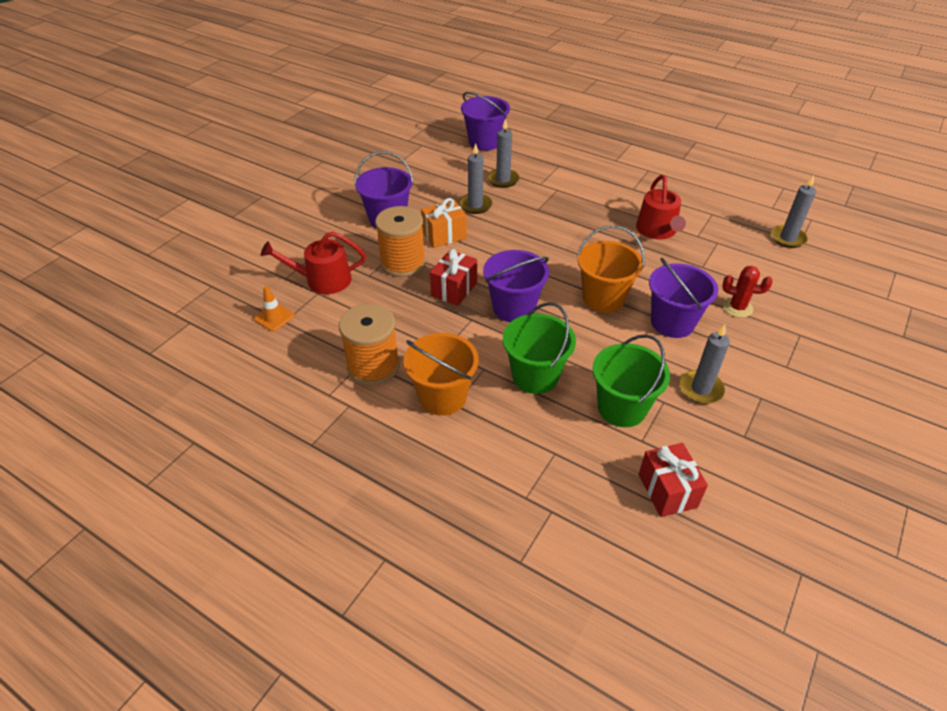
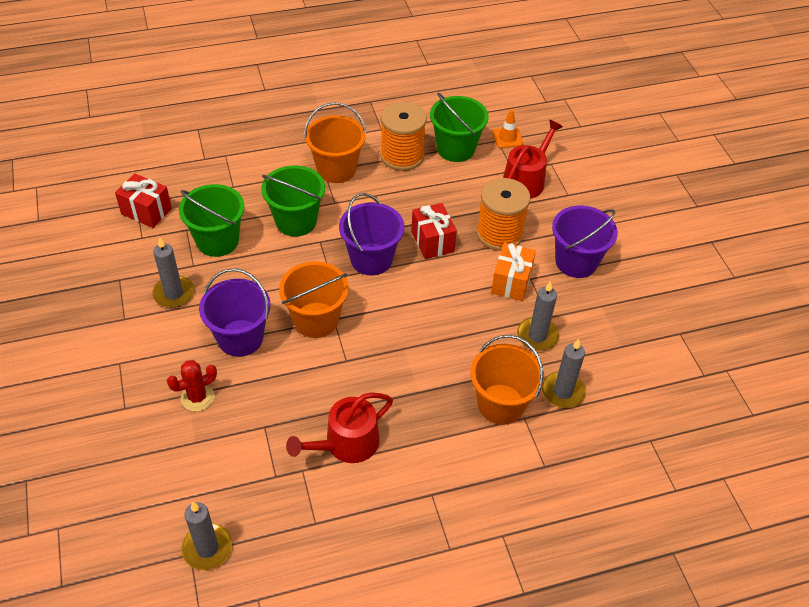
camera: 130 degrees right, 5 degrees up
purple bucket [461,92,510,151] -> none
red watering can [636,175,686,239] -> red watering can turned 75 degrees counterclockwise [286,393,393,463]
none -> green bucket [430,93,489,162]
none -> orange bucket [470,335,544,425]

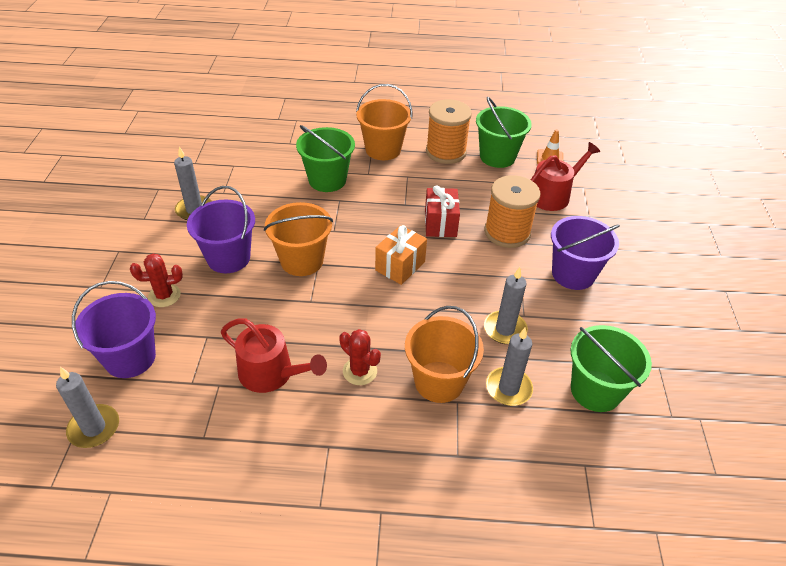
camera: 20 degrees right, 5 degrees down
red gift [115,173,172,228] -> none
green bucket [179,184,245,257] -> green bucket moved to [571,325,652,412]
red watering can [286,393,393,463] -> red watering can turned 135 degrees counterclockwise [221,318,327,393]
purple bucket [339,193,404,275] -> purple bucket moved to [72,281,156,378]
orange gift [491,243,536,301] -> orange gift moved to [375,225,427,285]
none -> red cactus [339,329,381,385]

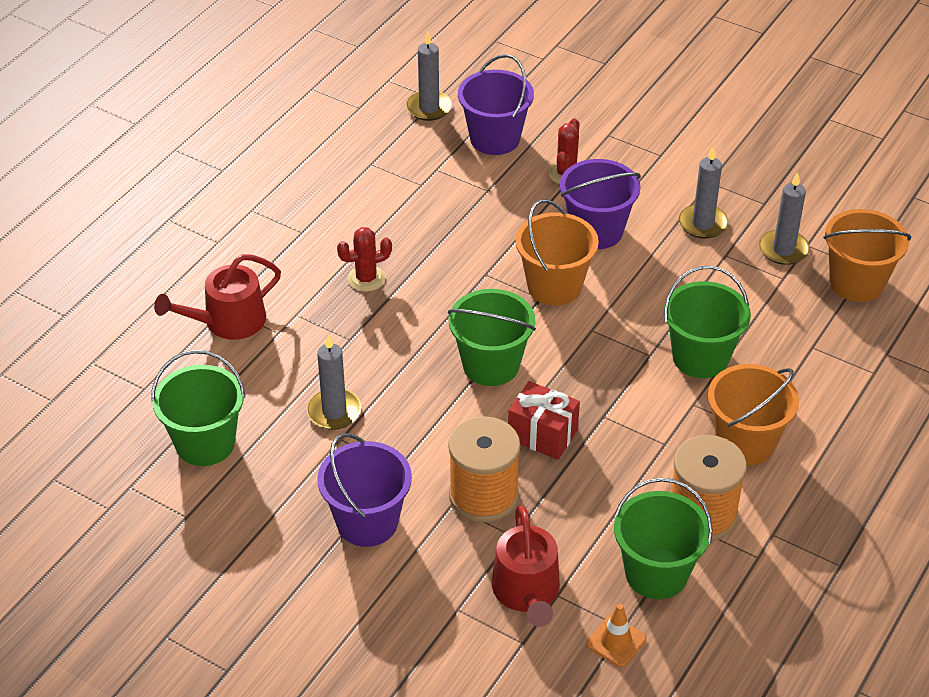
camera: 120 degrees right, 0 degrees up
red watering can [221,318,327,393] -> red watering can moved to [154,254,281,340]
orange gift [375,225,427,285] -> green bucket [448,289,536,386]
orange bucket [405,306,484,403] -> orange bucket moved to [824,209,911,302]
grey candle [486,327,533,406] -> grey candle moved to [759,172,810,265]

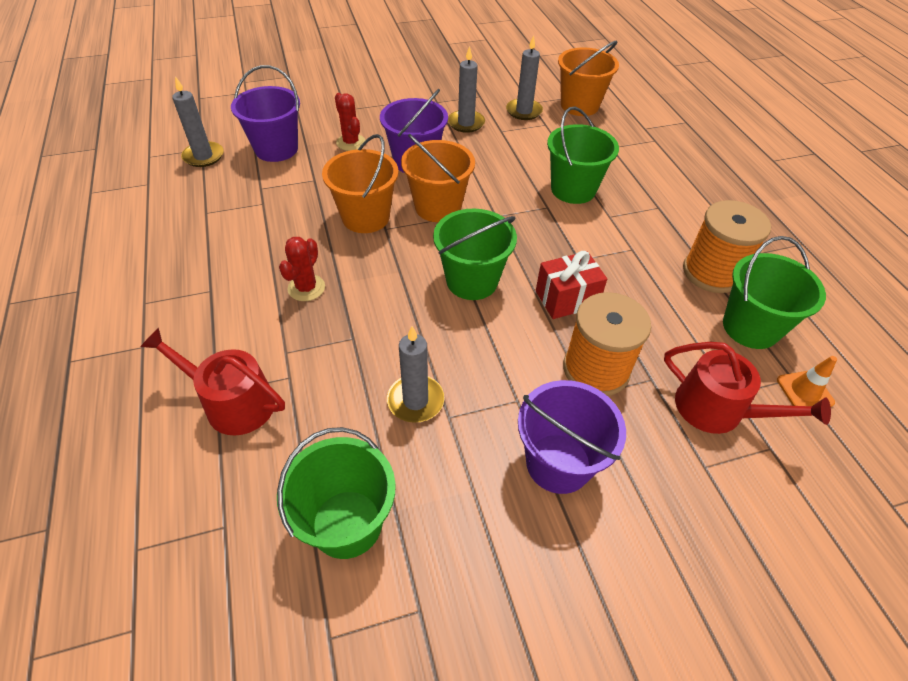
camera: 50 degrees left, 5 degrees up
red watering can [154,254,281,340] -> red watering can turned 105 degrees clockwise [140,328,285,436]
orange bucket [708,364,799,465] -> orange bucket moved to [322,134,398,233]

